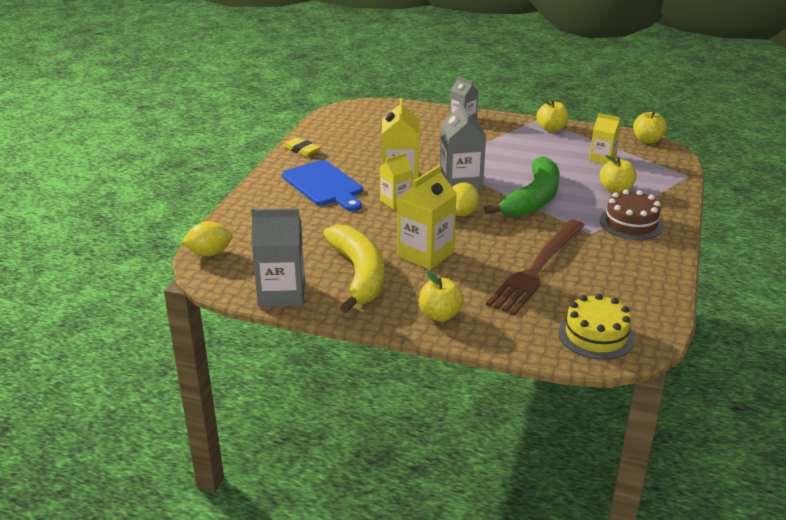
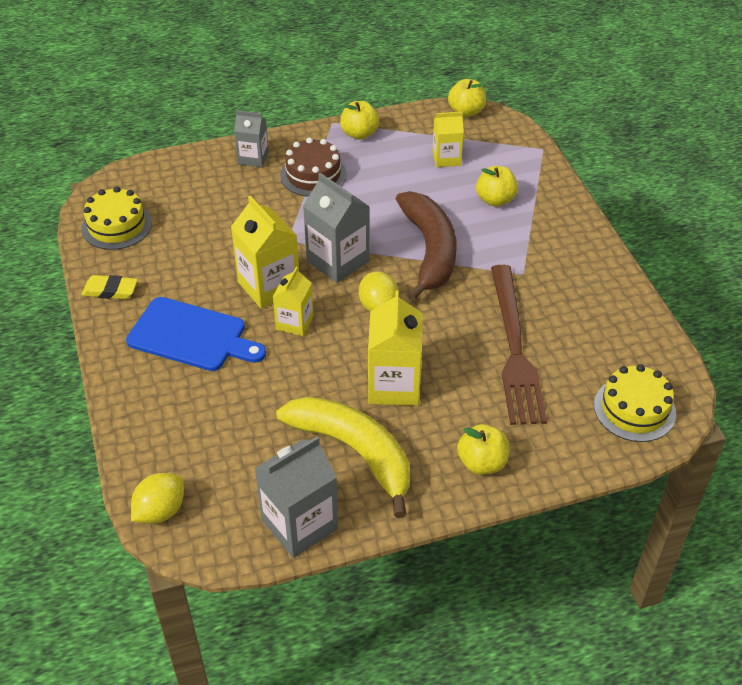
camera: 35 degrees left, 15 degrees up
green banana [484,156,560,217] -> brown banana [396,191,457,301]
brown cake [599,189,664,240] -> brown cake moved to [280,138,347,197]
none -> yellow cake [81,186,152,250]

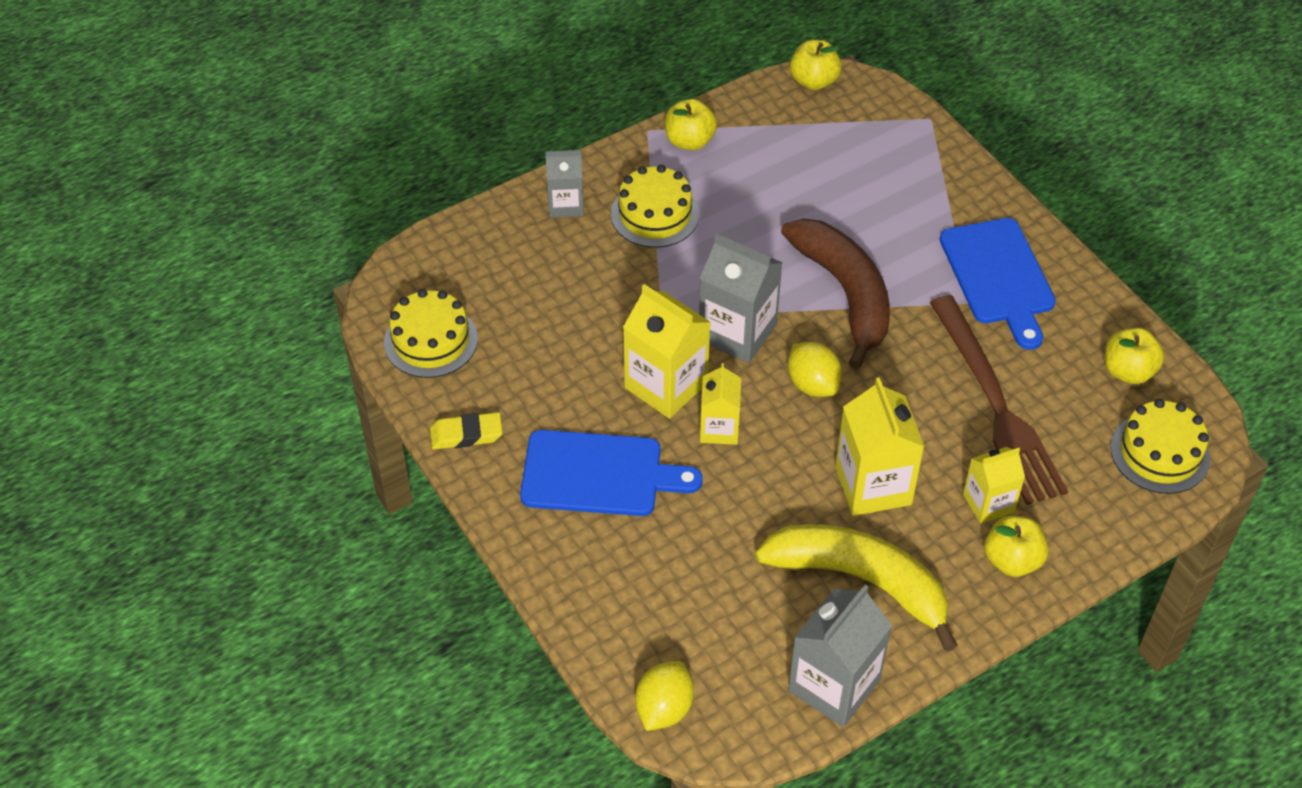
camera: 15 degrees left, 5 degrees up
brown cake [280,138,347,197] -> yellow cake [611,165,699,248]
yellow carton [432,112,464,167] -> yellow carton moved to [963,447,1025,524]
yellow apple [476,166,518,207] -> yellow apple moved to [1105,328,1165,384]
none -> blue cutting board [940,218,1056,350]

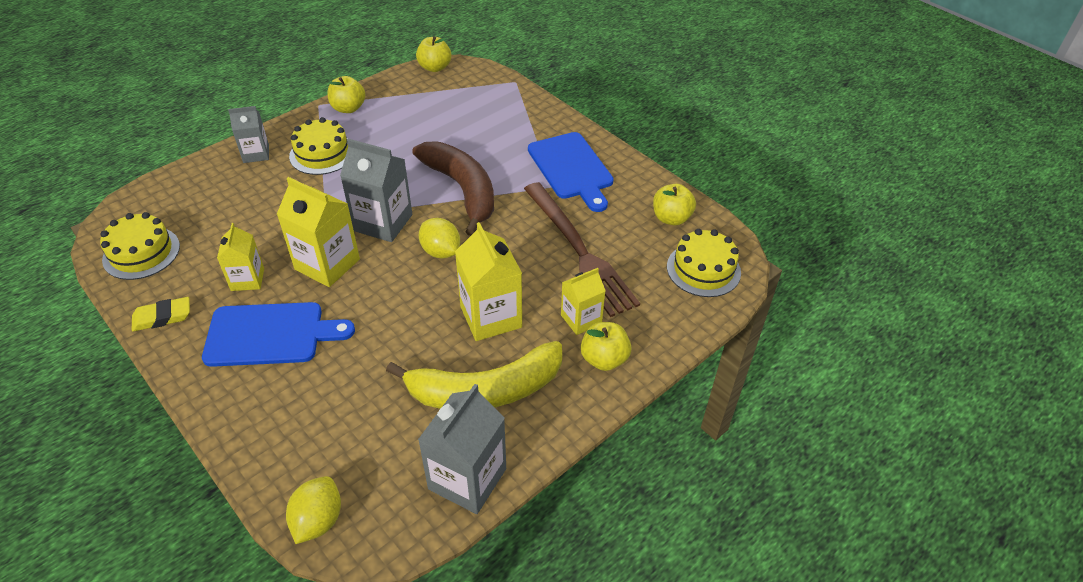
camera: 10 degrees left, 5 degrees down
yellow carton [700,363,741,445] -> yellow carton moved to [217,223,264,291]
yellow banana [755,524,958,652] -> yellow banana turned 150 degrees clockwise [386,341,562,409]

